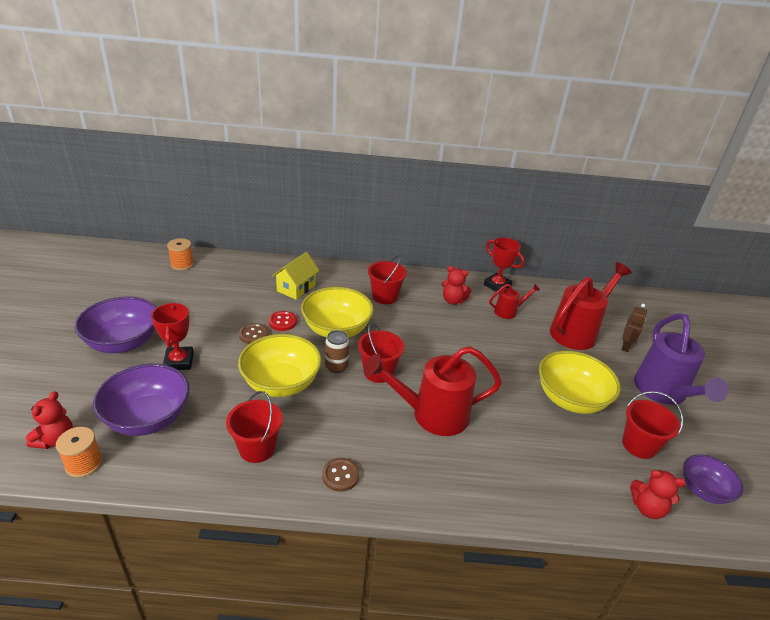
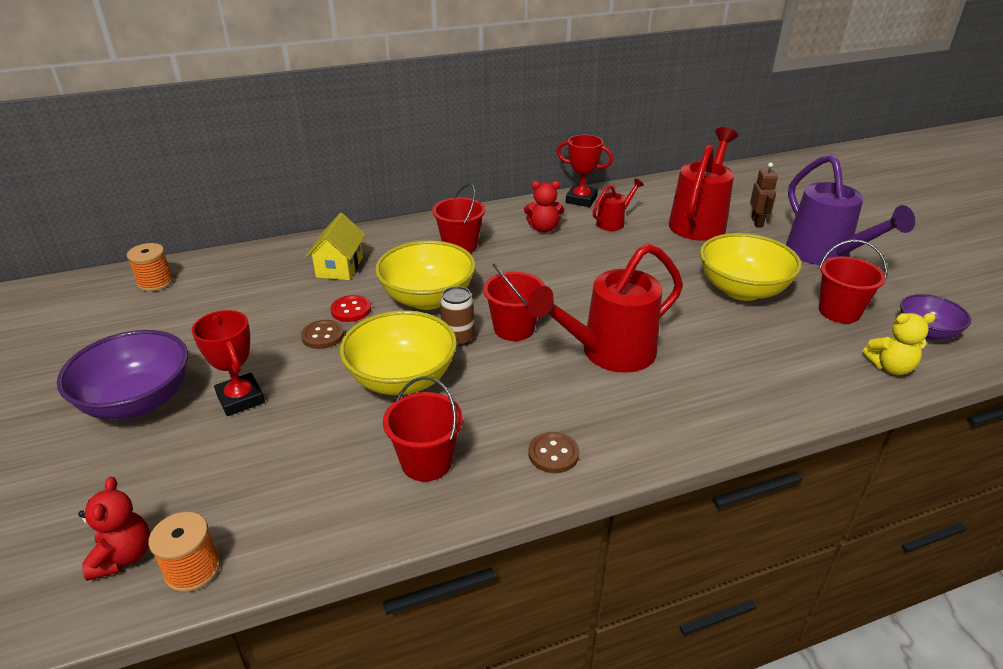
camera: 20 degrees left, 0 degrees up
purple bowl [93,364,189,436] -> none
red teddy bear [630,470,686,519] -> yellow teddy bear [862,313,936,375]

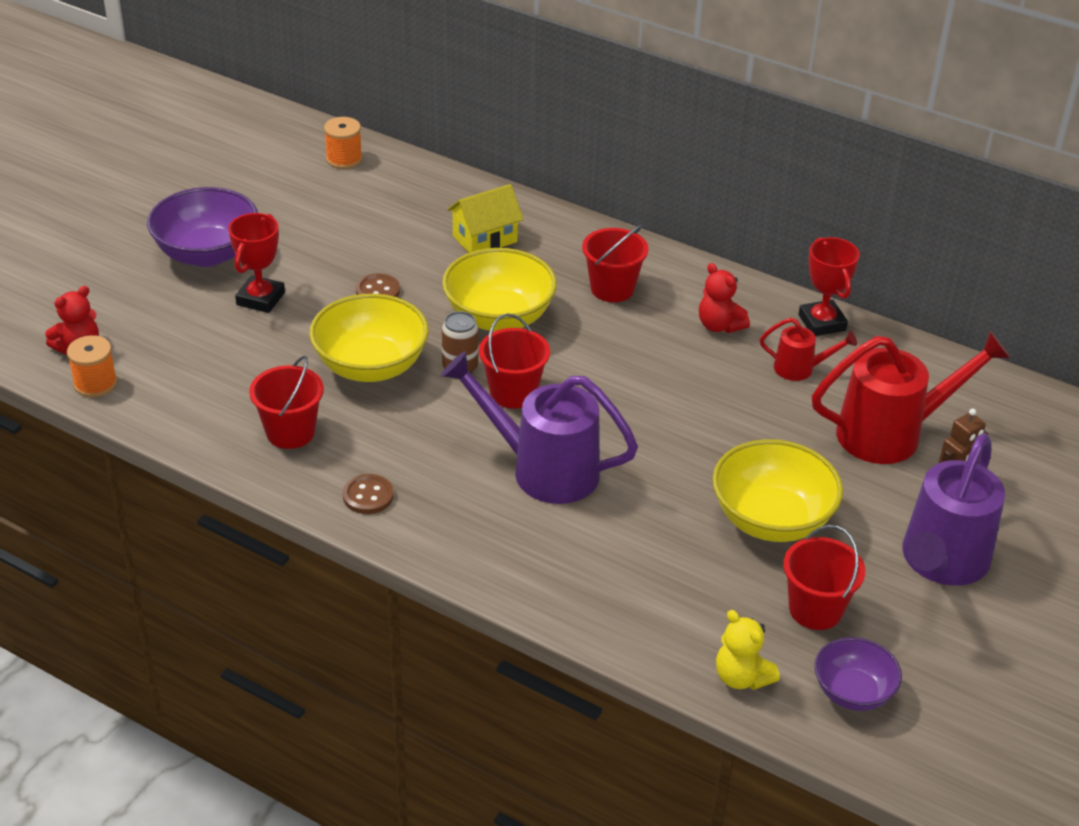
camera: 50 degrees right, 5 degrees up
red button [330,295,371,322] -> none
red watering can [527,243,683,373] -> purple watering can [441,351,638,504]

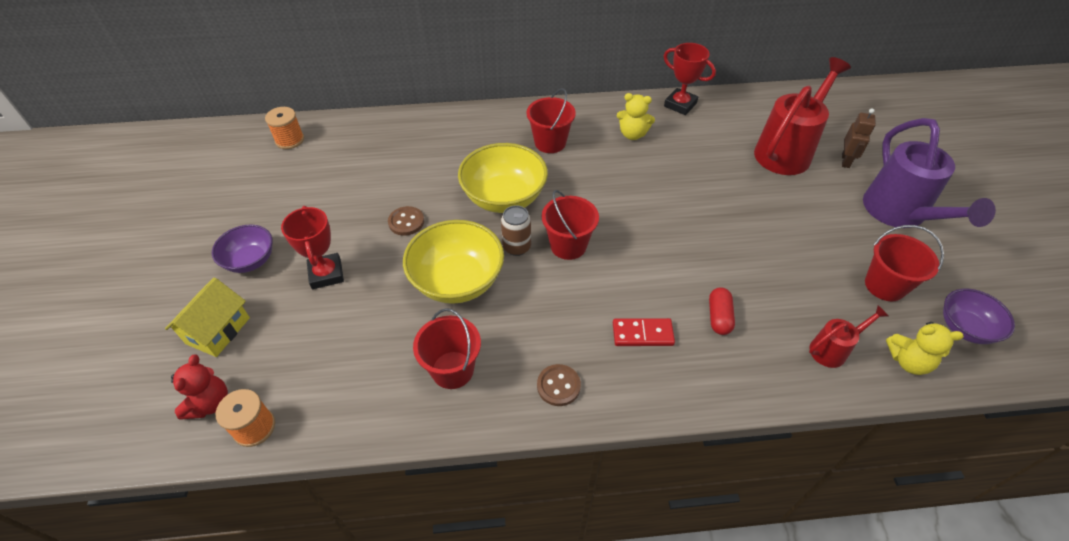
camera: 35 degrees left, 10 degrees up
purple bowl [147,187,258,267] -> purple bowl [212,225,273,273], size x0.61
purple watering can [441,351,638,504] -> none
yellow house [447,184,524,253] -> yellow house moved to [165,277,250,357]
red teddy bear [699,263,750,333] -> yellow teddy bear [617,93,655,140]
yellow bowl [712,439,843,542] -> none
red watering can [760,318,857,381] -> red watering can moved to [809,305,888,368]
none -> red domino [613,318,675,346]
none -> red capsule [709,287,735,335]

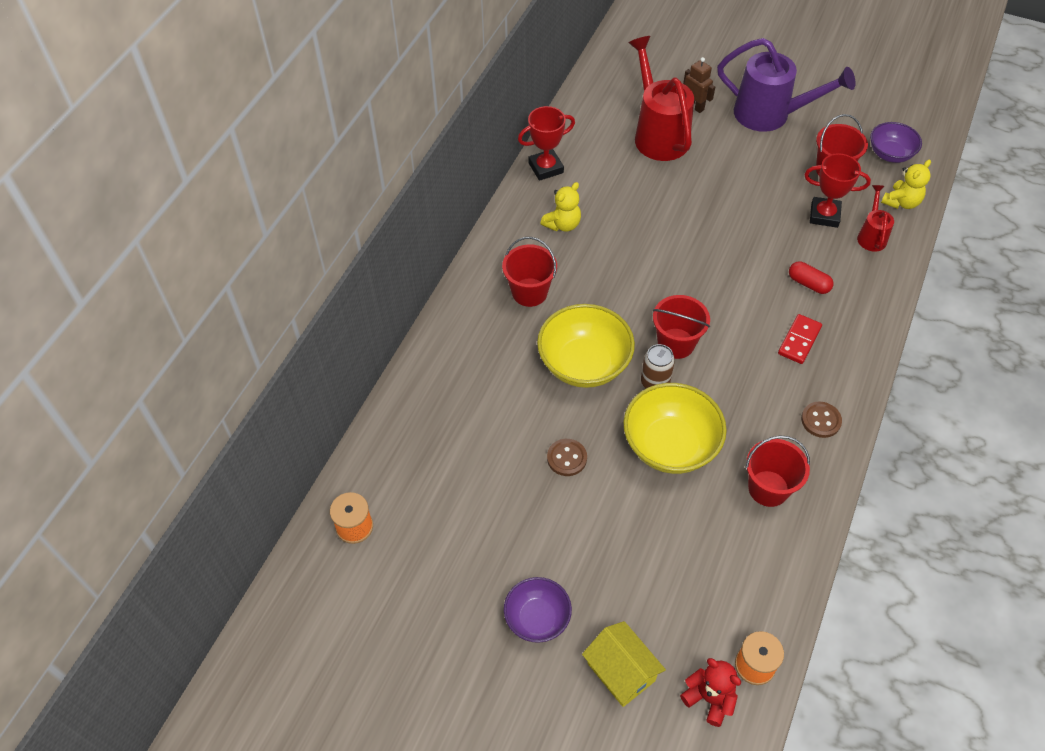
camera: 60 degrees left, 5 degrees up
red trophy [281,206,344,289] -> red trophy moved to [804,153,871,228]

